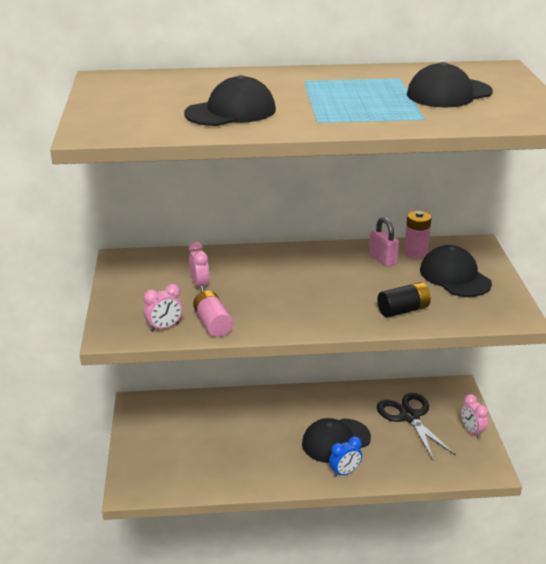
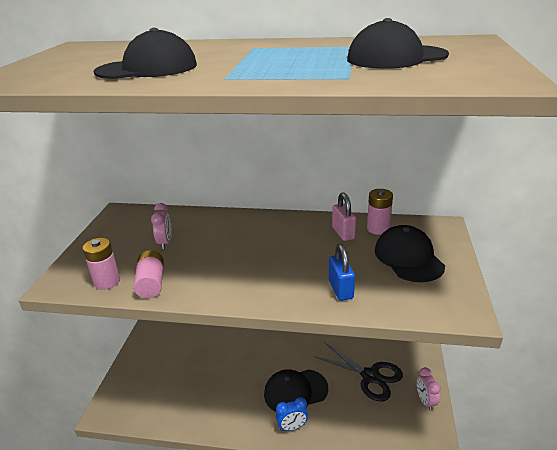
camera: 15 degrees right, 0 degrees up
pink clock [143,284,183,332] -> pink battery [83,238,120,290]
black battery [377,282,431,317] -> blue padlock [329,244,355,301]
black scissors [377,393,456,461] -> black scissors turned 135 degrees clockwise [314,343,403,402]

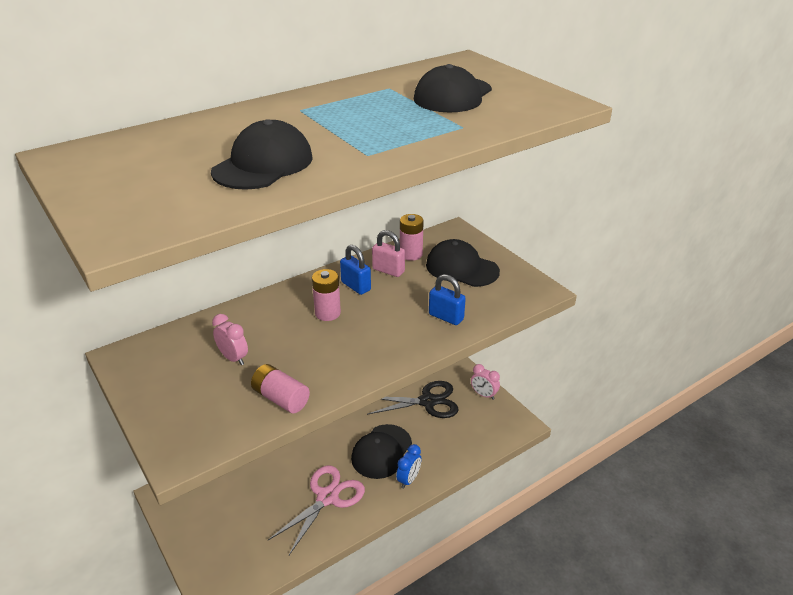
camera: 45 degrees left, 5 degrees up
pink battery [83,238,120,290] -> pink battery moved to [312,269,341,321]
none -> pink scissors [268,465,365,555]
none -> blue padlock [340,245,371,295]

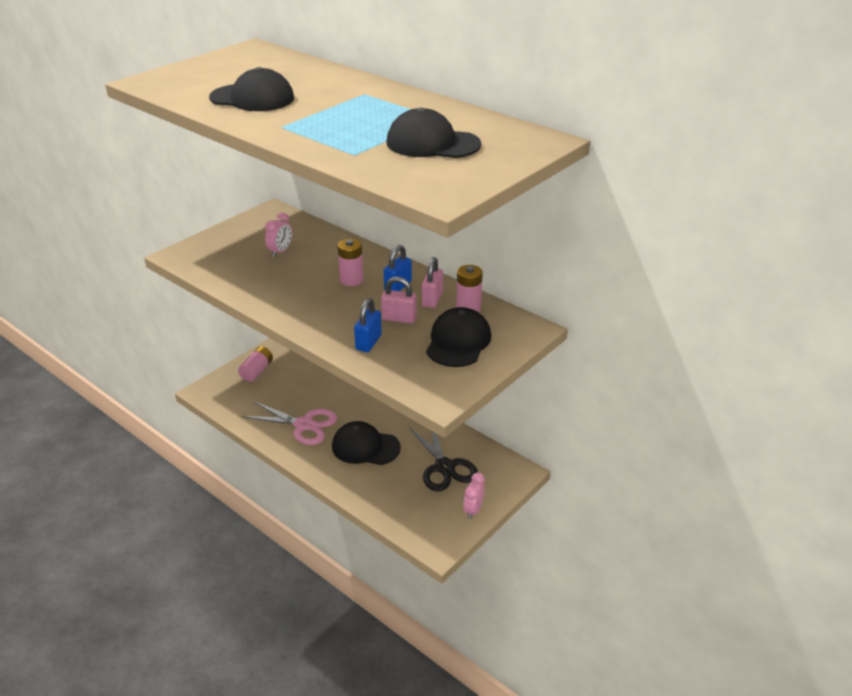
camera: 75 degrees right, 0 degrees up
pink battery [251,364,310,414] -> pink battery moved to [238,347,273,382]
blue clock [396,444,422,489] -> none
none -> pink padlock [381,277,417,324]

